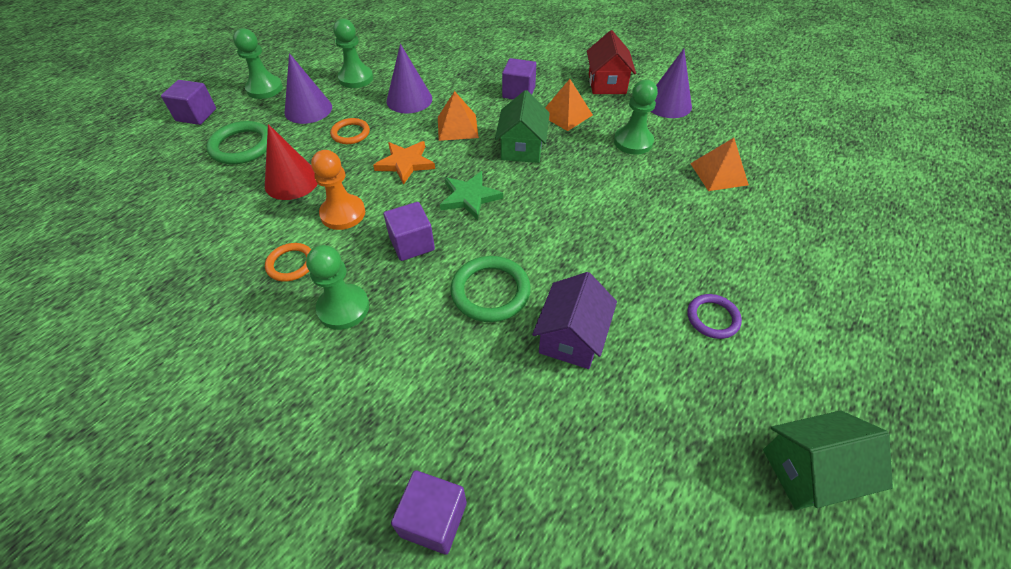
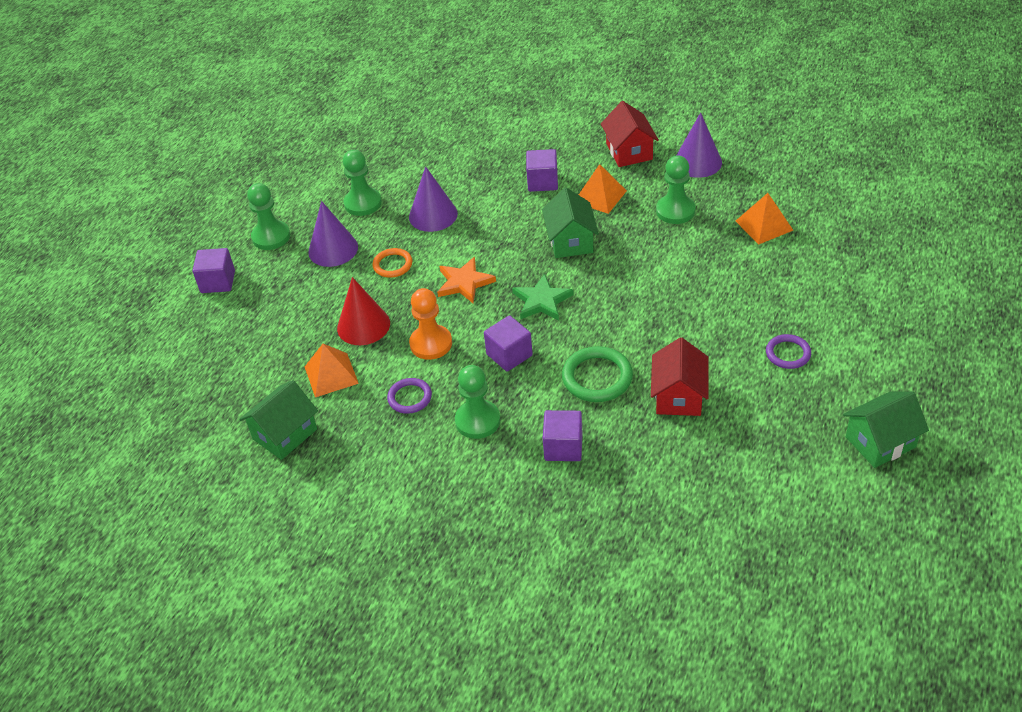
camera: 10 degrees left, 5 degrees down
green ring [206,121,268,164] -> none
orange ring [265,243,312,282] -> purple ring [387,378,432,414]
purple cube [391,470,467,555] -> purple cube moved to [543,410,583,461]
orange pyramid [438,91,479,141] -> orange pyramid moved to [305,344,359,397]
purple house [532,272,617,369] -> red house [651,338,709,416]
none -> green house [239,380,318,460]

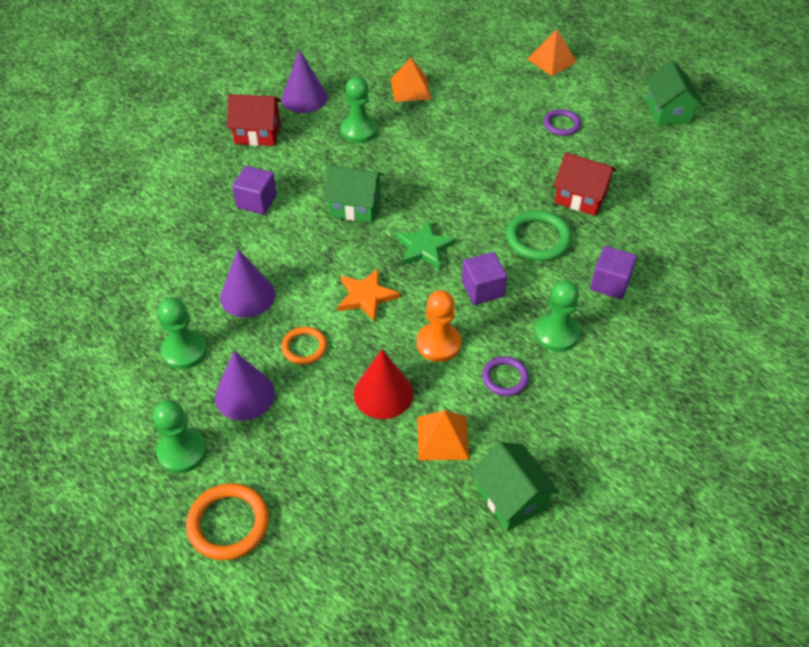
camera: 75 degrees left, 5 degrees up
purple cube [192,248,235,293] -> orange ring [186,483,269,561]
orange pyramid [579,164,627,214] -> orange pyramid moved to [527,29,577,76]

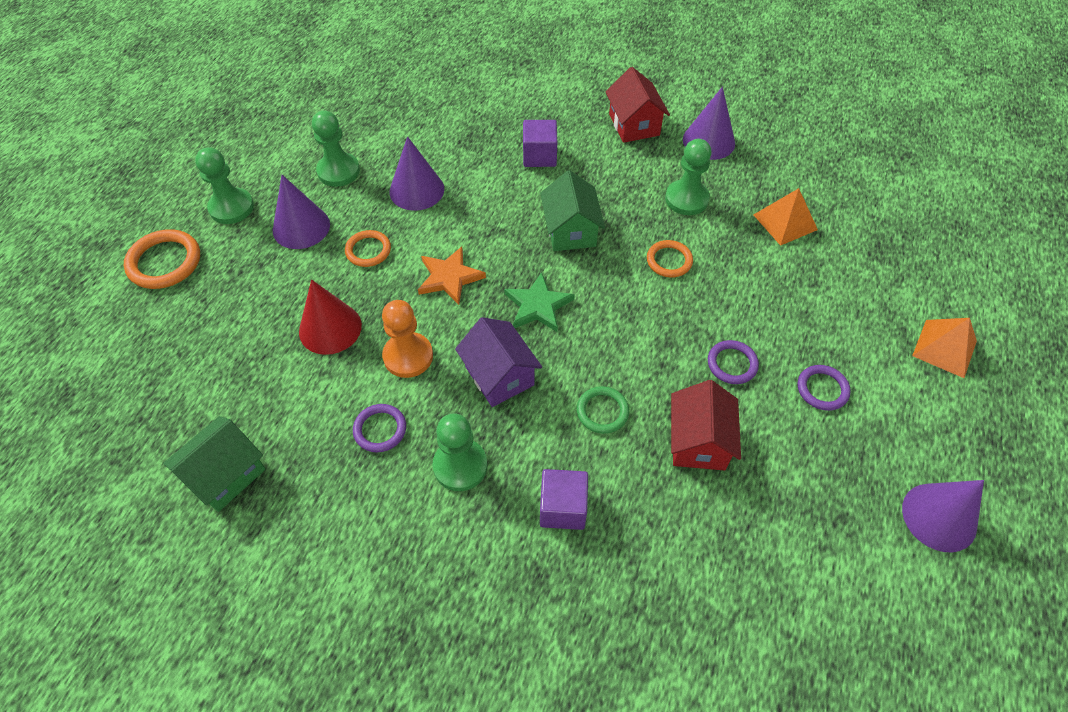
camera: 70 degrees right, 5 degrees up
orange pyramid [417,410,469,460] -> none
purple cube [462,252,507,305] -> purple house [455,317,542,407]
green ring [506,210,572,261] -> green ring [577,386,629,434], size x0.63
green house [645,60,703,126] -> purple cone [902,480,984,552]
none -> orange ring [647,240,693,278]
none -> purple ring [708,340,759,384]

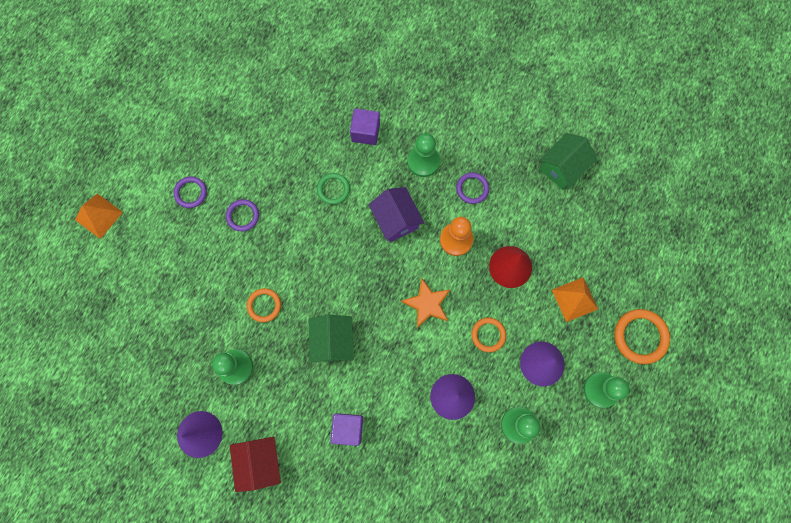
camera: 175 degrees left, 20 degrees up
green star [504,272,575,332] -> none
red house [671,380,741,471] -> none
orange pyramid [754,188,818,246] -> orange pyramid moved to [552,277,598,322]
purple cone [902,480,984,552] -> none

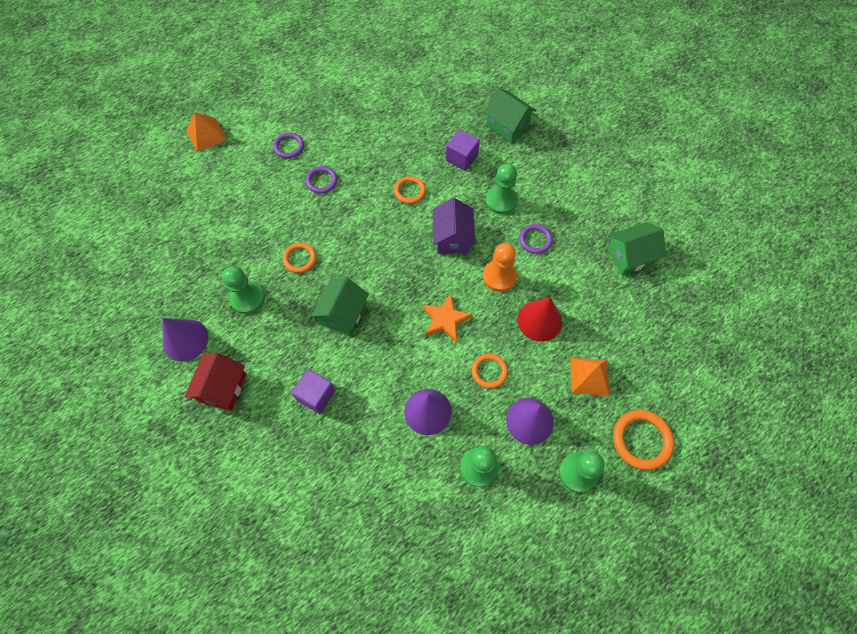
camera: 25 degrees right, 10 degrees down
green ring [317,173,350,205] -> orange ring [394,176,426,204]
none -> green house [484,88,536,142]

